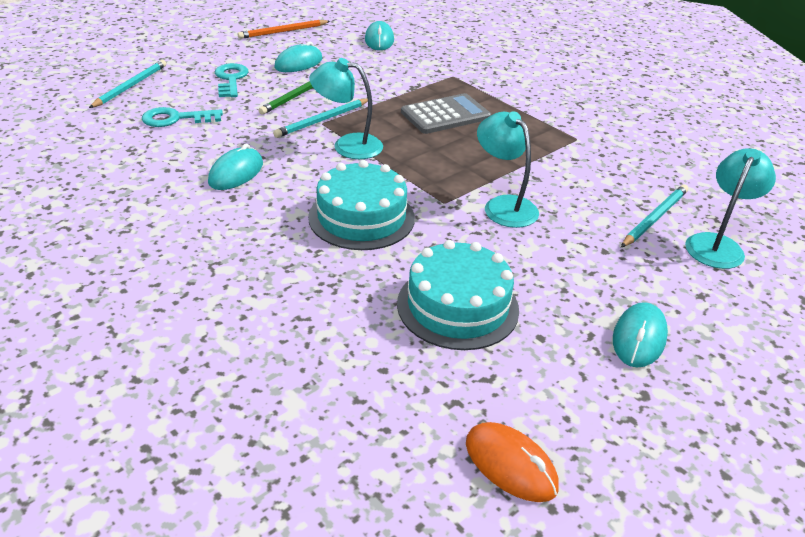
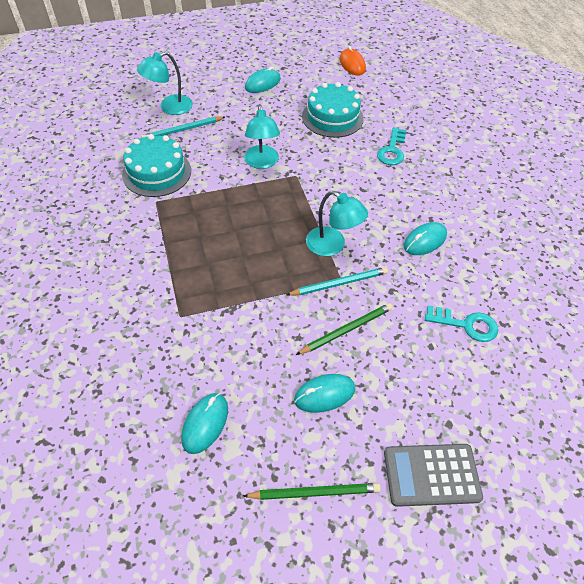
camera: 155 degrees left, 15 degrees up
turquoise pencil [89,60,167,108] -> none
turquoise key [215,63,248,97] -> turquoise key moved to [377,127,406,165]
orange pencil [237,20,330,39] -> green pencil [243,483,381,500]
turquoise cake [308,160,415,250] -> turquoise cake moved to [122,134,191,197]
grey calculator [401,93,491,134] -> grey calculator moved to [384,444,483,507]

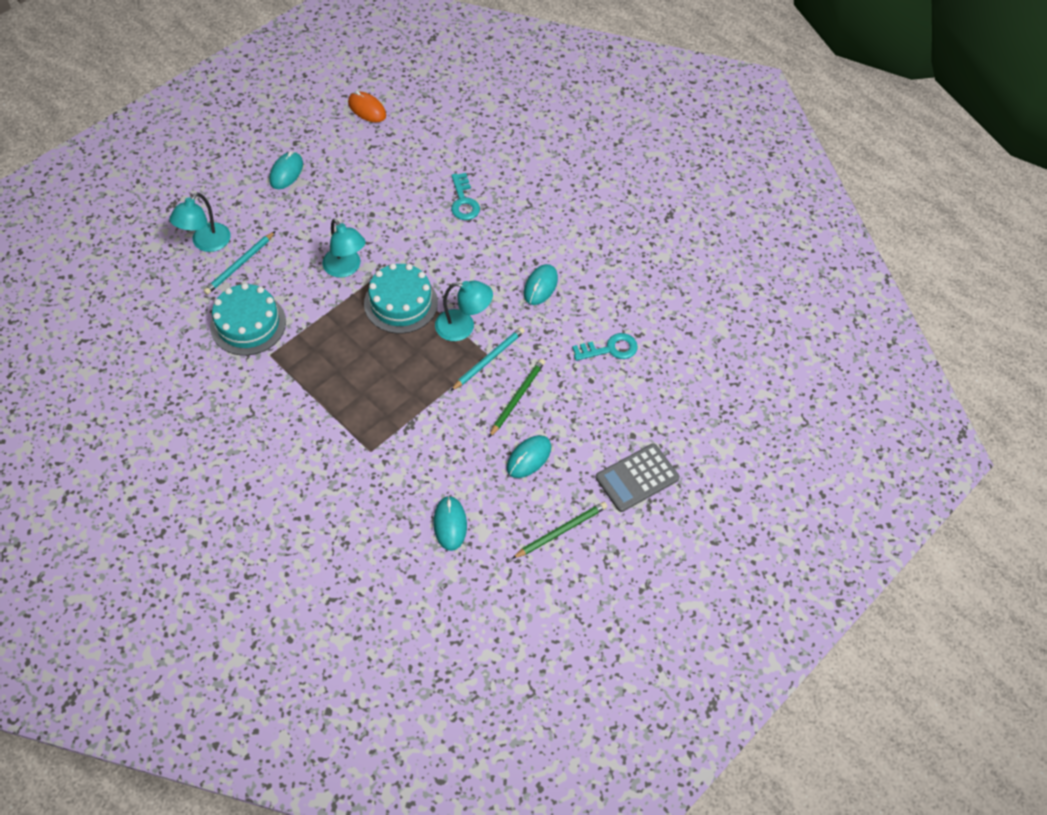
camera: 30 degrees left, 5 degrees up
turquoise cake [302,82,364,138] -> turquoise cake moved to [364,263,438,334]

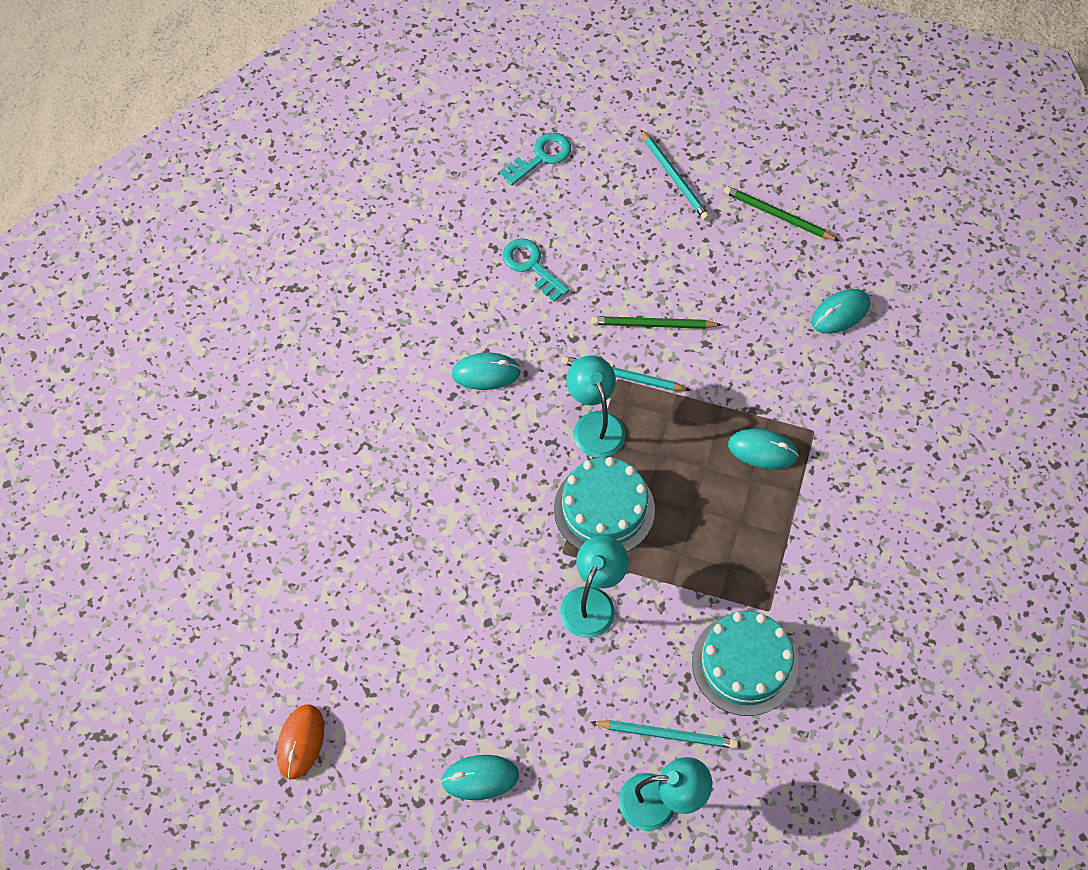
camera: 115 degrees left, 5 degrees up
turquoise key [451,173,480,220] -> turquoise key moved to [500,133,571,186]
turquoise mouse [507,435,551,478] -> turquoise mouse moved to [728,429,799,469]
grey calculator [596,443,680,512] -> turquoise pencil [640,129,710,220]

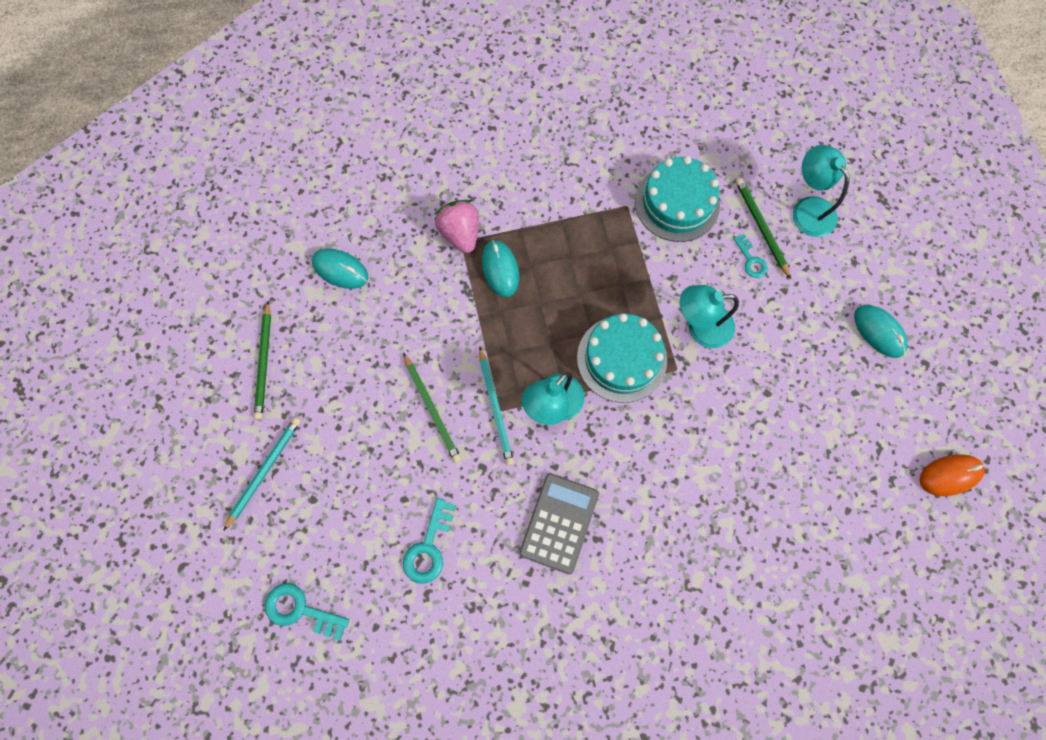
camera: 120 degrees left, 10 degrees up
turquoise mouse [452,353,521,390] -> grey calculator [519,473,599,574]
turquoise pencil [591,720,738,749] -> green pencil [736,178,791,279]
none -> pink strawberry [434,200,479,253]
none -> turquoise key [734,234,768,278]

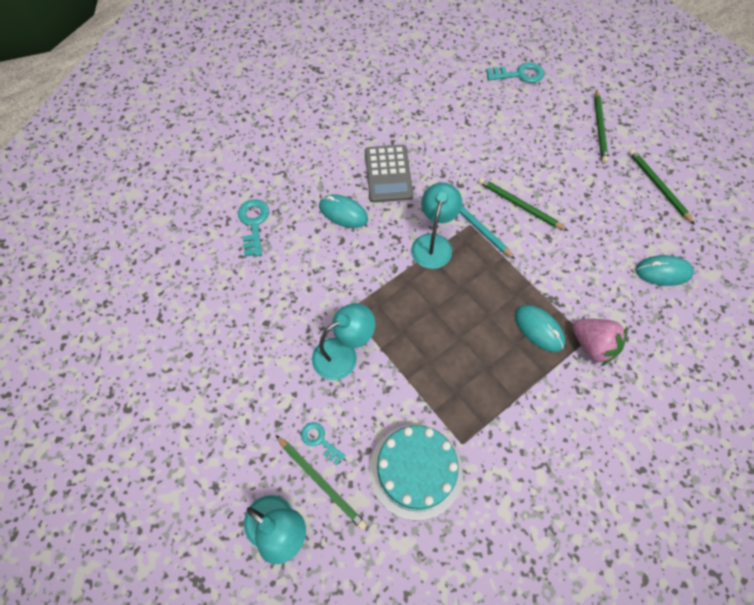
camera: 155 degrees right, 10 degrees down
turquoise pencil [223,417,301,531] -> green pencil [594,89,609,163]
turquoise key [403,498,456,584] -> turquoise key moved to [238,199,269,257]
turquoise cake [577,313,667,403] -> none
turquoise mouse [854,305,908,358] -> turquoise mouse moved to [319,194,368,228]
orange mouse [920,454,985,496] -> none

